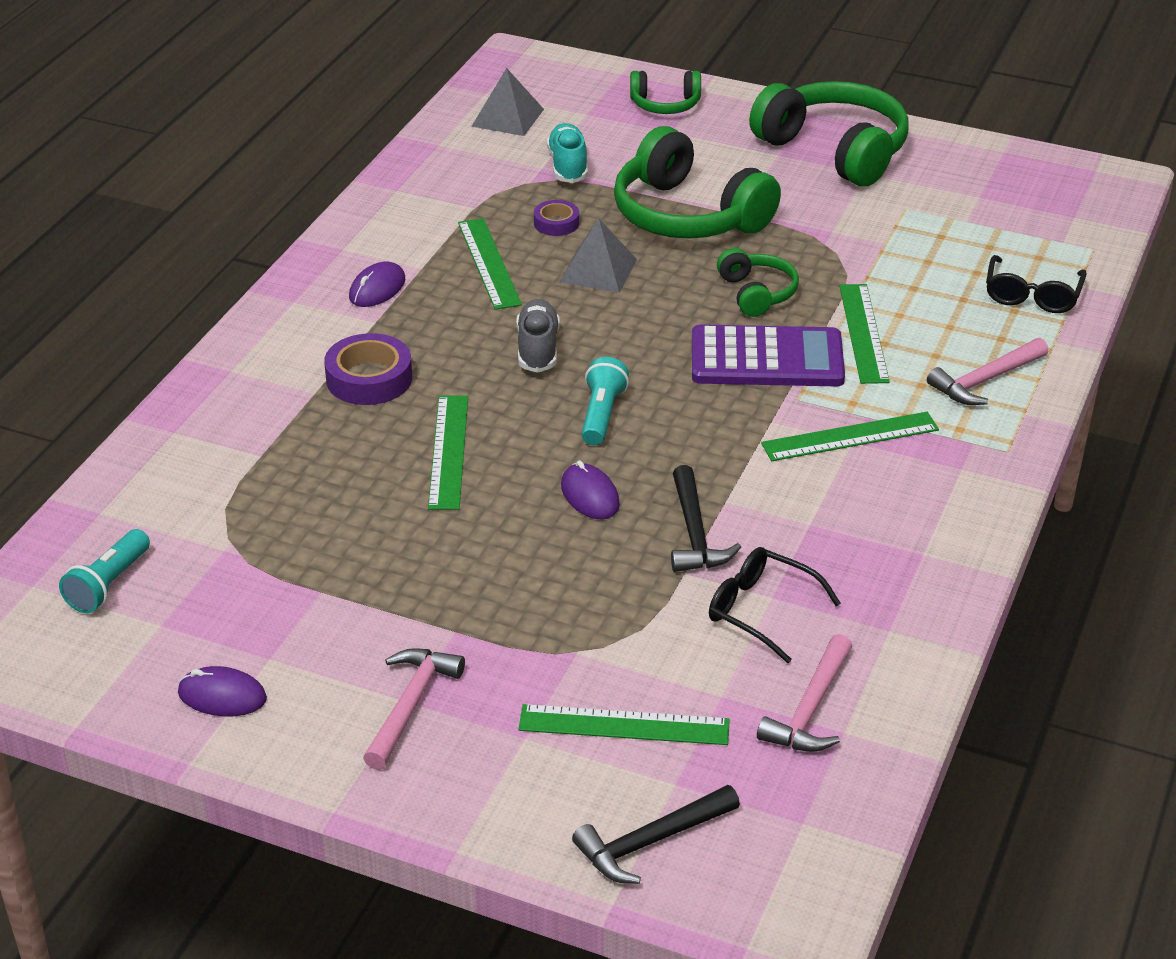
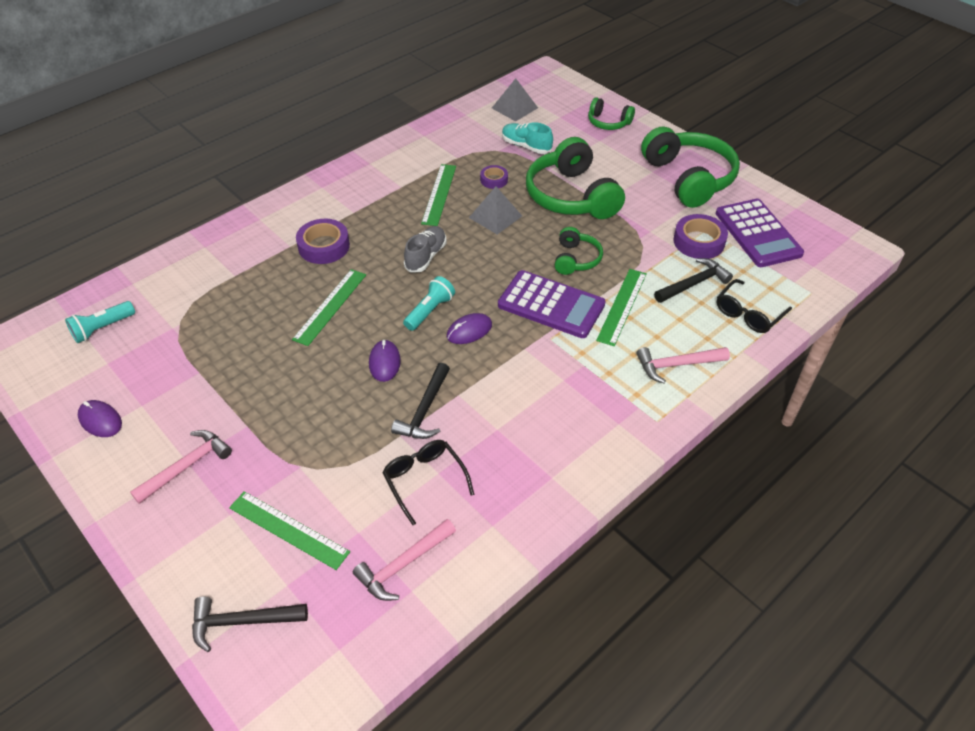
camera: 25 degrees right, 10 degrees up
purple mouse [349,262,405,307] -> purple mouse moved to [447,313,492,344]
turquoise shoe [547,123,588,183] -> turquoise shoe turned 75 degrees counterclockwise [502,122,553,154]
green ruler [761,412,939,461] -> none
none -> black hammer [654,258,733,303]
none -> purple tape [673,214,728,259]
none -> purple calculator [716,199,804,267]

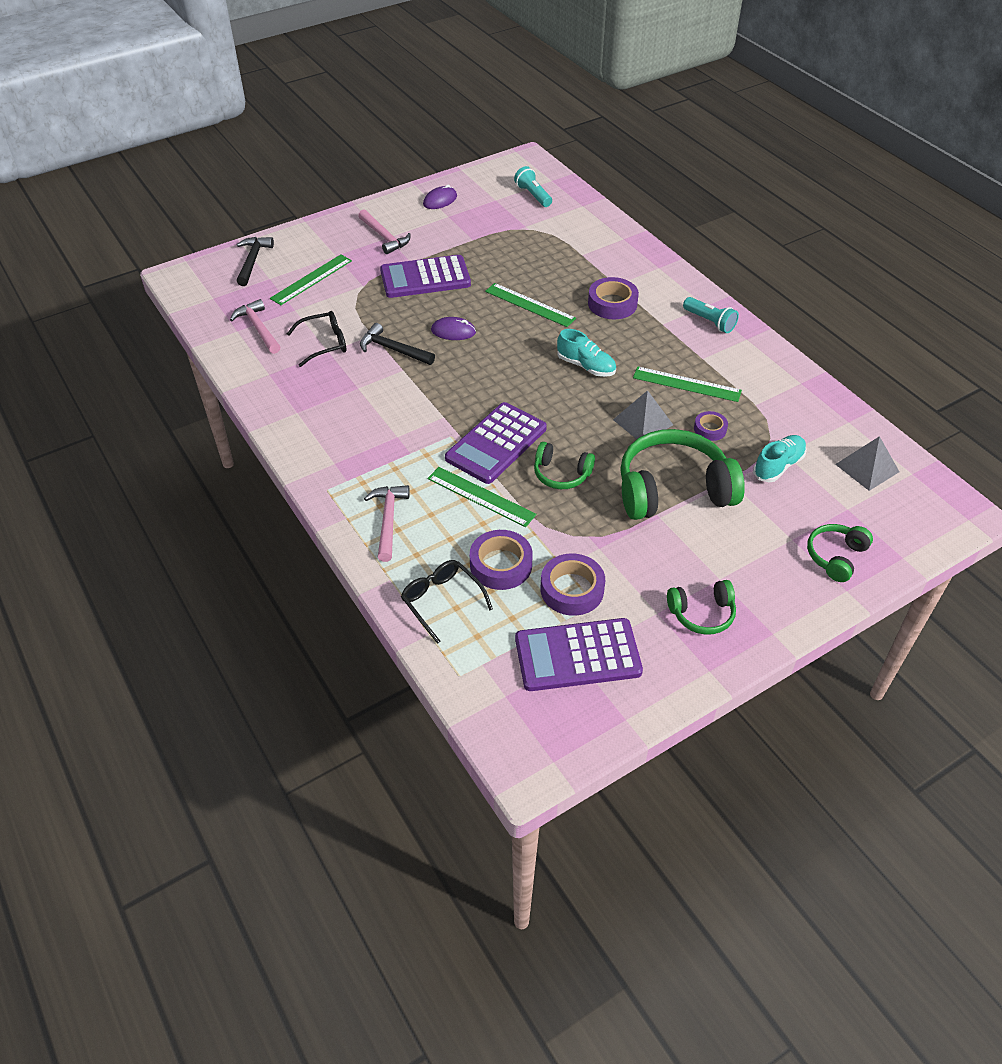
camera: 100 degrees right, 0 degrees up
turquoise flashlight [403,276,455,331] -> turquoise flashlight moved to [683,297,739,333]
grey shoe [404,226,446,273] -> turquoise shoe [557,329,616,377]
purple mouse [447,313,492,344] -> none
green headphones [641,126,740,208] -> green headphones [667,580,736,635], size x0.51
black hammer [654,258,733,303] -> purple tape [470,530,533,590]
none -> purple calculator [380,255,471,298]

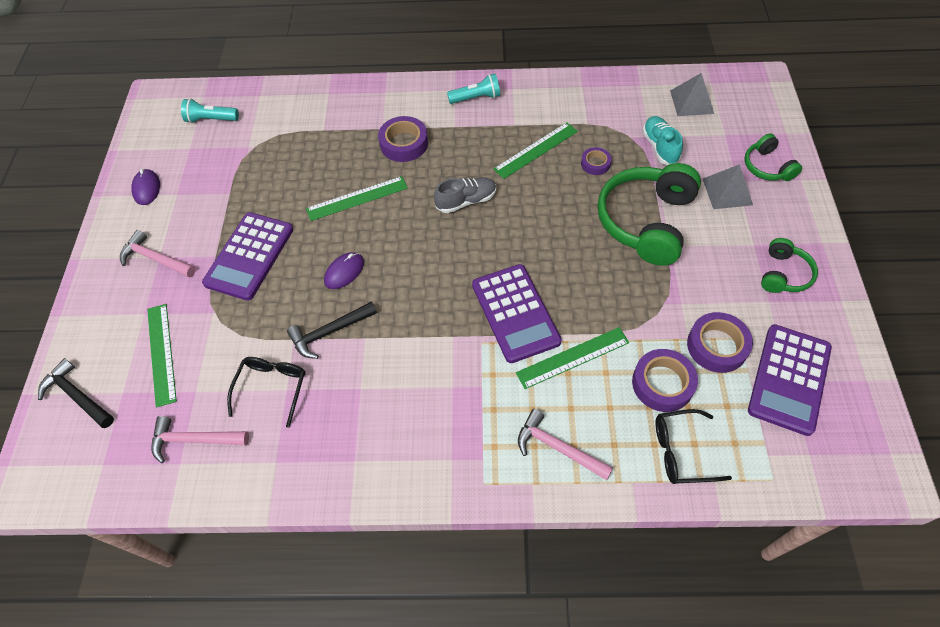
camera: 55 degrees left, 10 degrees up
pink hammer [358,209,411,254] -> pink hammer turned 150 degrees counterclockwise [120,230,196,278]
green headphones [534,442,595,489] -> none
turquoise shoe [557,329,616,377] -> grey shoe [434,177,496,213]
grey pyramid [613,390,673,439] -> grey pyramid moved to [703,164,753,209]

